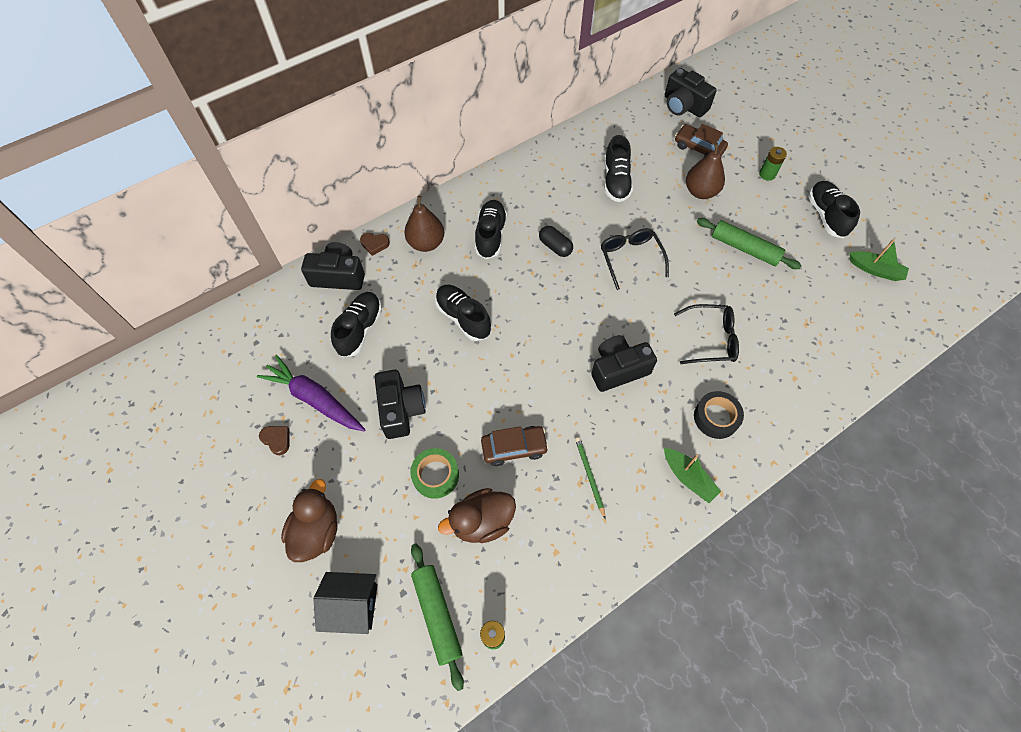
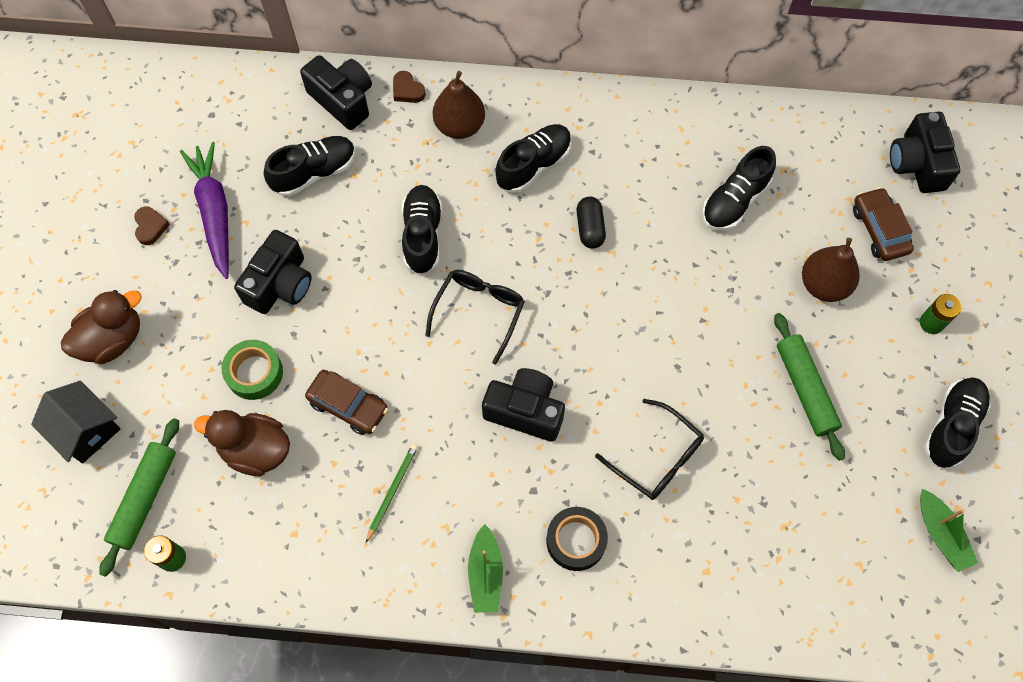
camera: 40 degrees right, 5 degrees up
black glasses [601,228,669,290] -> black glasses moved to [425,270,525,365]

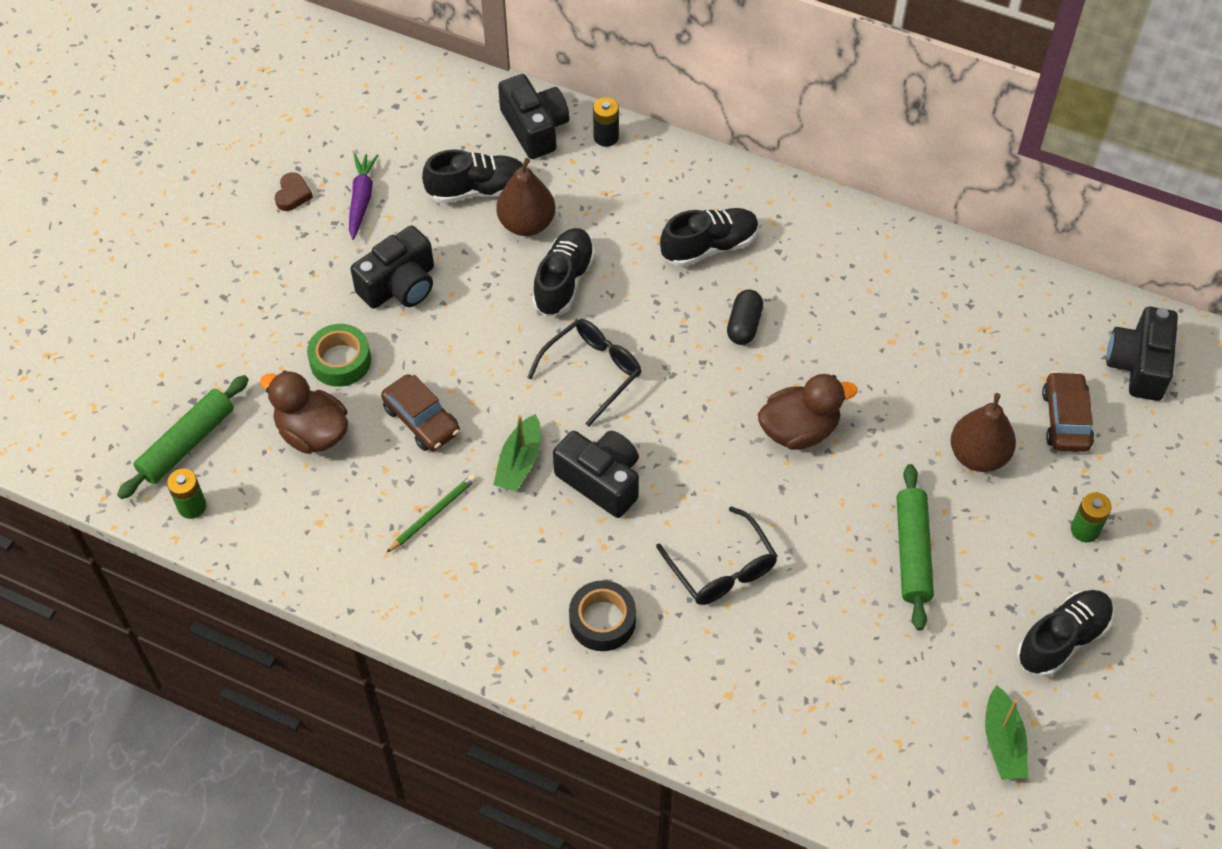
camera: 20 degrees right, 10 degrees down
black house [31,381,121,463] -> none
brown duck [61,290,142,364] -> brown duck moved to [758,374,858,450]
purple carrot [180,142,229,279] -> purple carrot [349,154,378,240], size x0.64
brown heart [393,71,426,103] -> black battery [593,97,619,147]
brown pear [433,71,485,139] -> brown pear moved to [496,158,555,236]
green boat [468,524,503,613] -> green boat moved to [493,414,541,492]
black shoe [702,146,776,231] -> none

